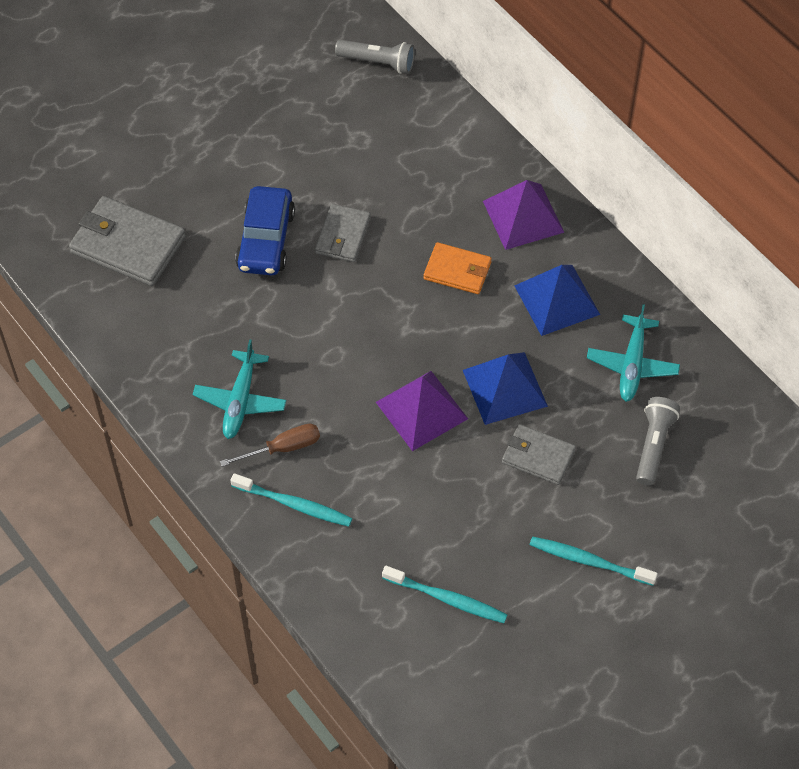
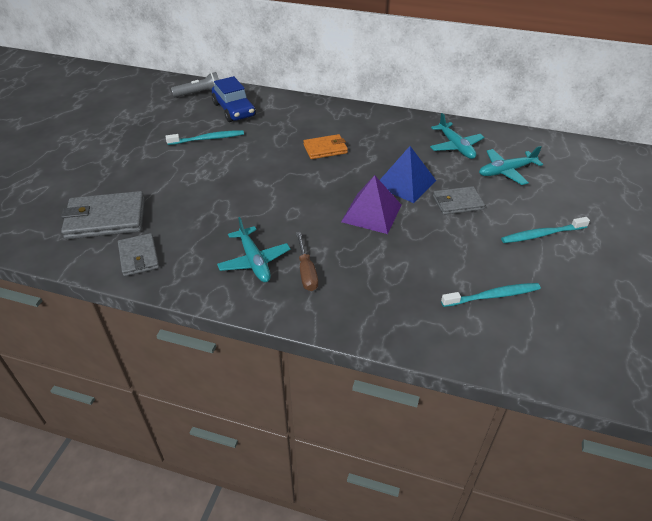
camera: 35 degrees left, 15 degrees down
brown screwdriver [220,424,320,467] -> brown screwdriver turned 135 degrees clockwise [296,232,318,291]
turquoise toothbrush [230,473,352,527] -> turquoise toothbrush moved to [166,130,244,145]
blue car [235,186,295,275] -> blue car moved to [212,76,256,122]
grey wallet [315,204,371,262] -> grey wallet moved to [118,233,159,276]
purple pyramid [483,180,565,250] -> none
blue pyramid [515,265,600,336] -> none
grey flashlight [636,397,680,486] -> turquoise plane [479,146,543,185]

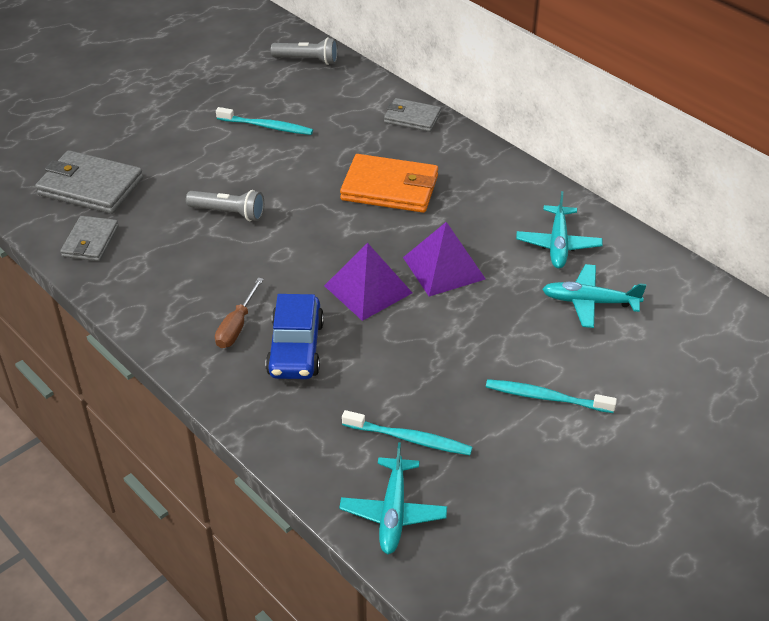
camera: 30 degrees right, 0 degrees up
blue car [212,76,256,122] -> blue car moved to [265,294,324,379]
turquoise plane [217,217,290,282] -> turquoise plane moved to [339,442,447,554]
orange wallet [303,134,348,159] -> orange wallet [340,154,438,213], size x1.64
blue pyramid [380,146,436,203] -> purple pyramid [403,222,486,296]
grey wallet [433,186,485,215] -> grey wallet moved to [384,98,441,132]
none -> grey flashlight [186,190,264,221]

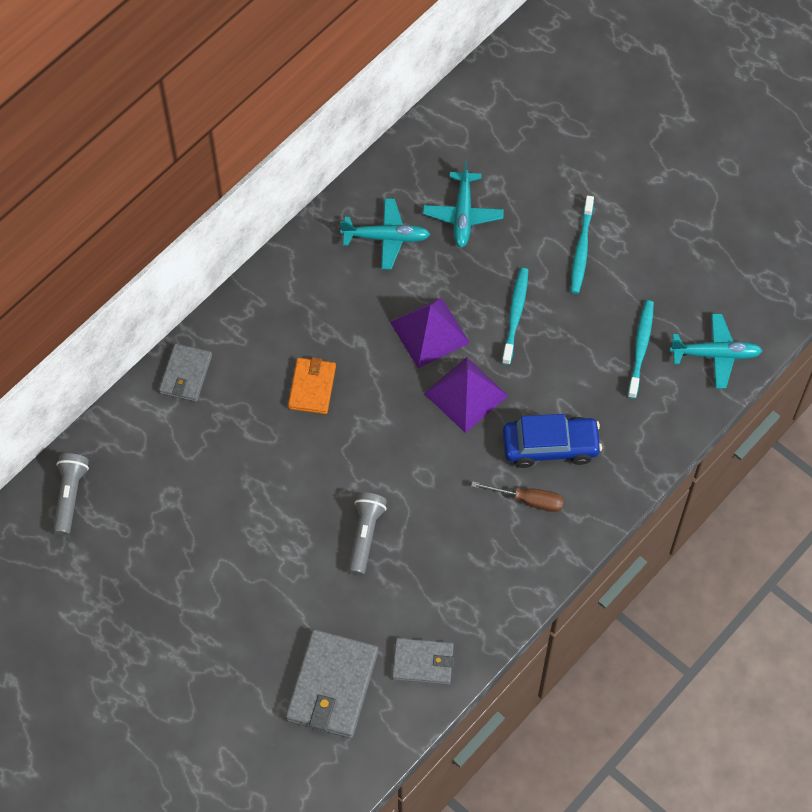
camera: 95 degrees left, 20 degrees up
turquoise toothbrush [216,107,313,135] -> turquoise toothbrush moved to [502,268,528,365]
orange wallet [340,154,438,213] -> orange wallet [288,357,336,414], size x0.61

